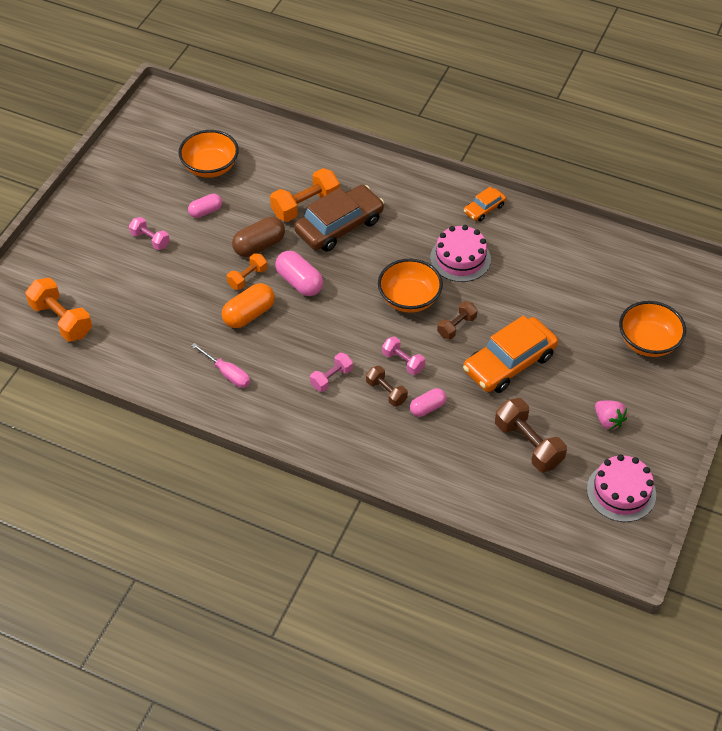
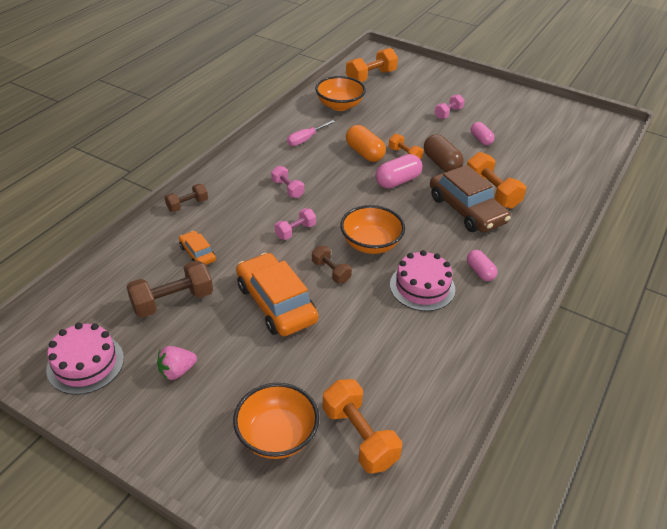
camera: 95 degrees right, 10 degrees down
orange bowl [178,130,239,178] -> orange bowl moved to [315,76,366,111]
brown dumbbell [366,366,408,407] -> brown dumbbell moved to [165,184,208,212]
pink capsule [410,388,447,417] -> pink capsule moved to [467,250,497,281]
orange car [464,187,506,221] -> orange car moved to [179,231,216,265]
none -> orange dumbbell [322,379,402,474]

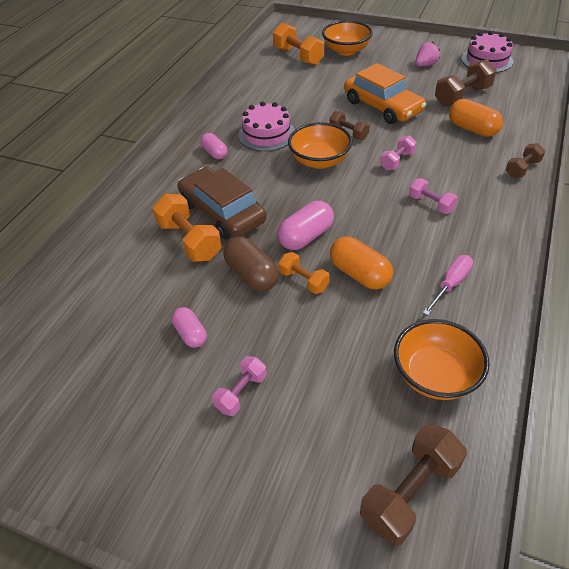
camera: 175 degrees right, 5 degrees up
orange car [179,231,216,265] -> orange capsule [449,99,503,137]
orange dumbbell [346,48,398,82] -> brown dumbbell [360,423,467,546]

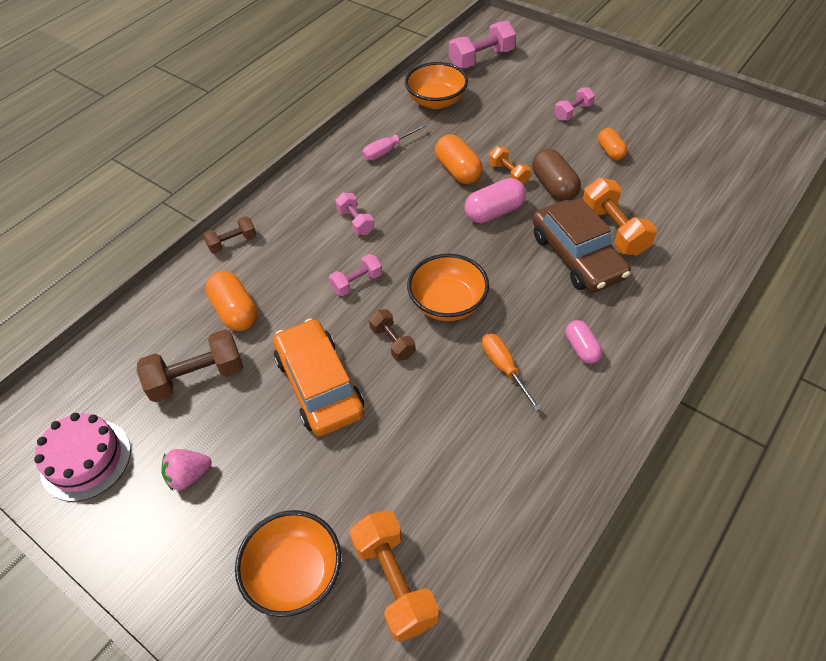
camera: 165 degrees left, 5 degrees up
pink capsule [172,307,207,348] -> orange capsule [598,128,627,160]
pink cake [238,102,295,151] -> orange screwdriver [482,333,541,411]
brown dumbbell [360,423,467,546] -> pink dumbbell [449,21,516,69]

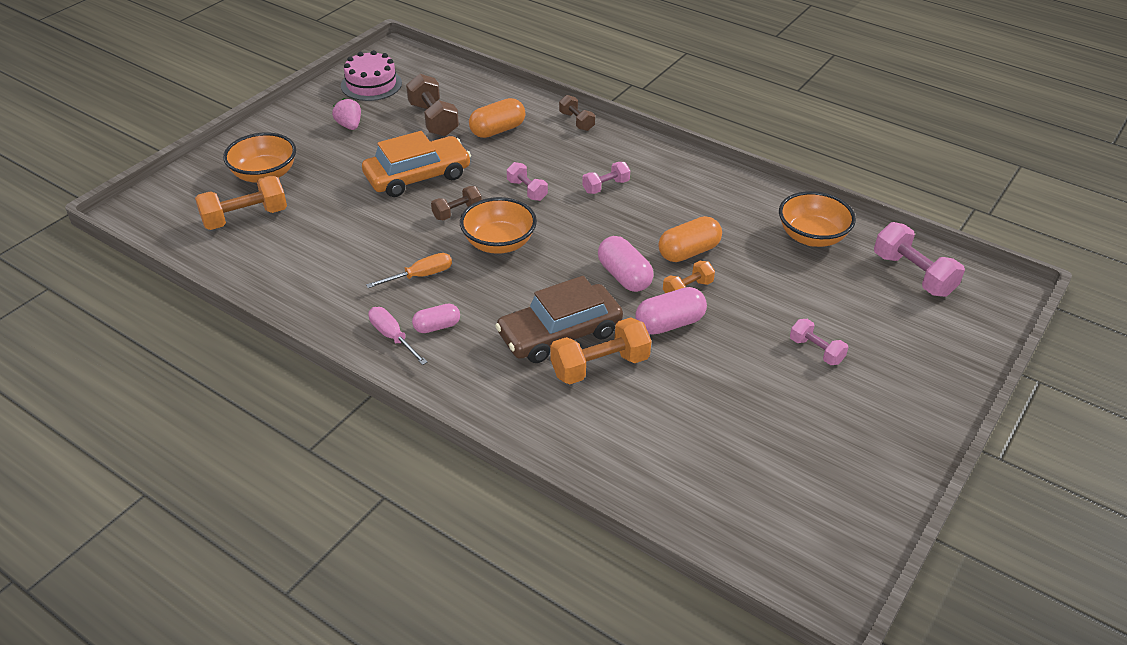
camera: 85 degrees right, 10 degrees down
pink screwdriver [362,124,426,160] -> pink screwdriver moved to [368,307,427,365]
brown capsule [532,149,581,201] -> pink capsule [636,287,707,335]
orange capsule [598,128,627,160] -> none

